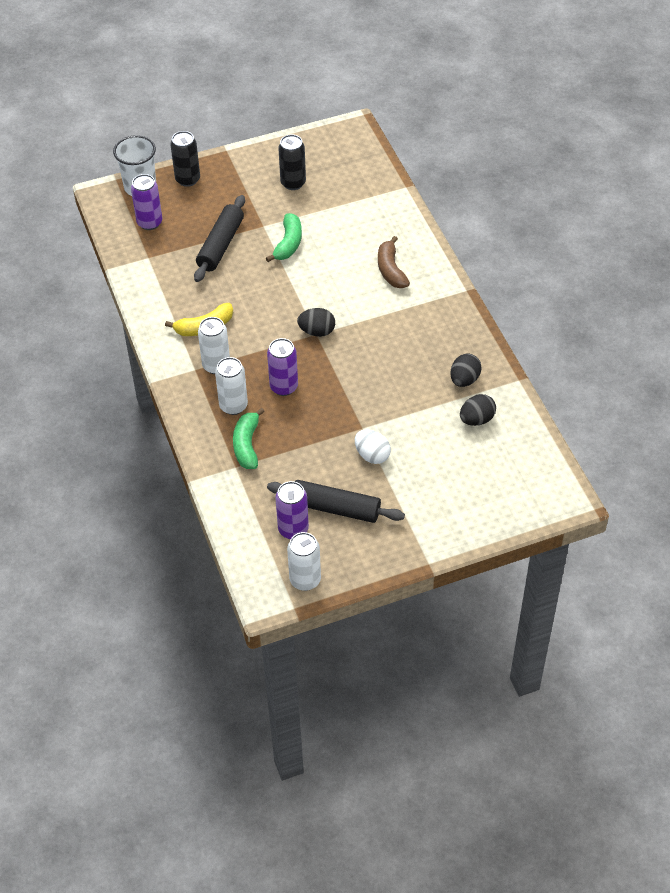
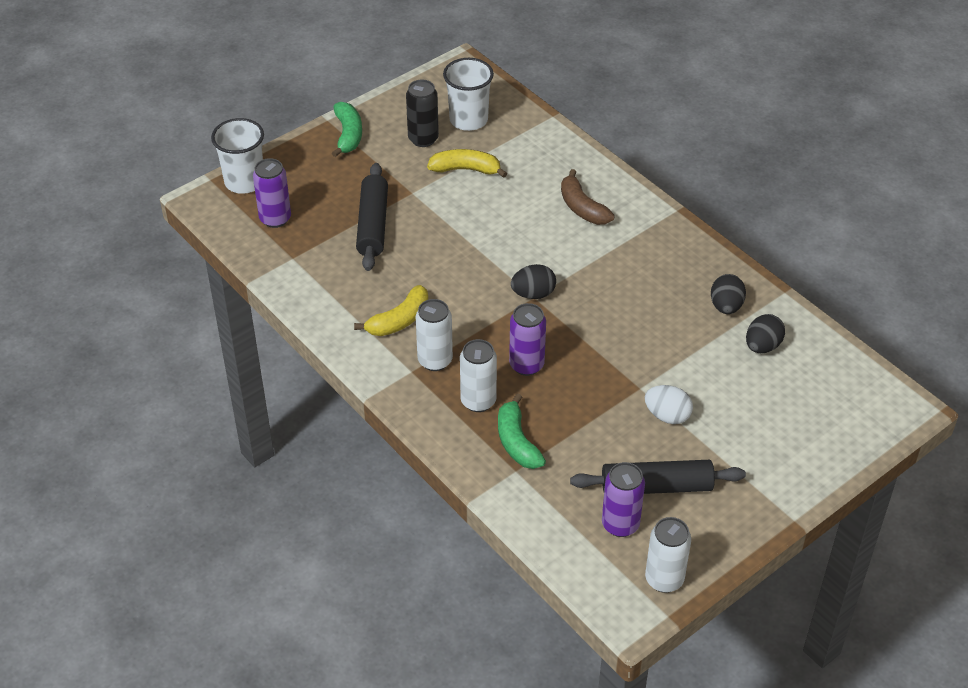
camera: 20 degrees left, 5 degrees down
black can [170,131,200,187] -> none
green banana [266,213,302,262] -> green banana moved to [332,102,362,157]
none -> yellow banana [427,149,507,178]
none -> white cup [443,58,494,131]

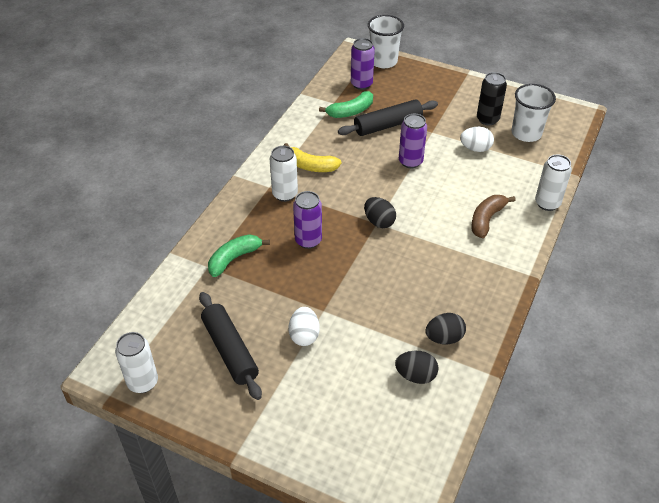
camera: 65 degrees right, 0 degrees up
green banana [332,102,362,157] -> green banana moved to [319,91,373,118]
yellow banana [427,149,507,178] -> white egg [460,127,494,152]
white can [460,339,497,412] -> white can moved to [535,155,572,211]
purple can [602,462,645,537] -> purple can moved to [399,114,427,168]

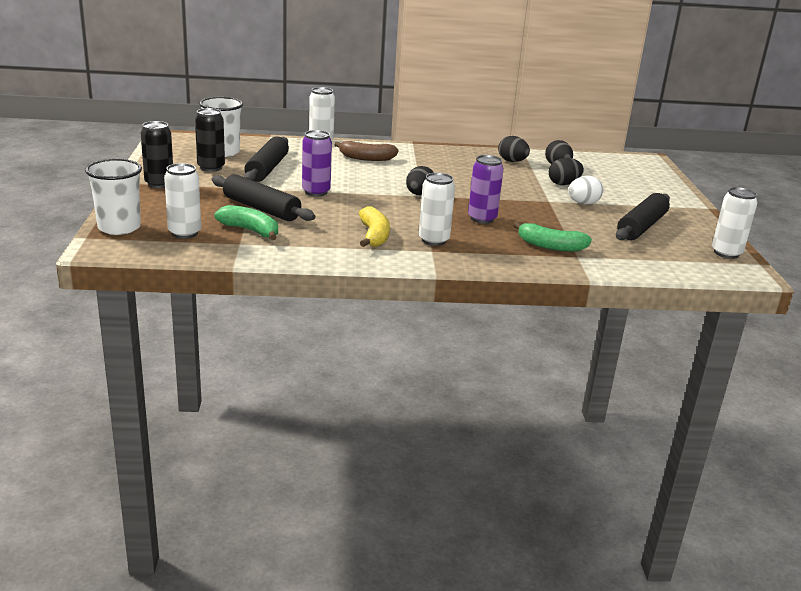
camera: 120 degrees left, 20 degrees down
purple can [351,38,375,90] -> white can [164,163,201,239]
white egg [460,127,494,152] -> black rolling pin [244,136,289,182]
none -> black can [141,121,173,188]
none -> black egg [549,158,584,185]

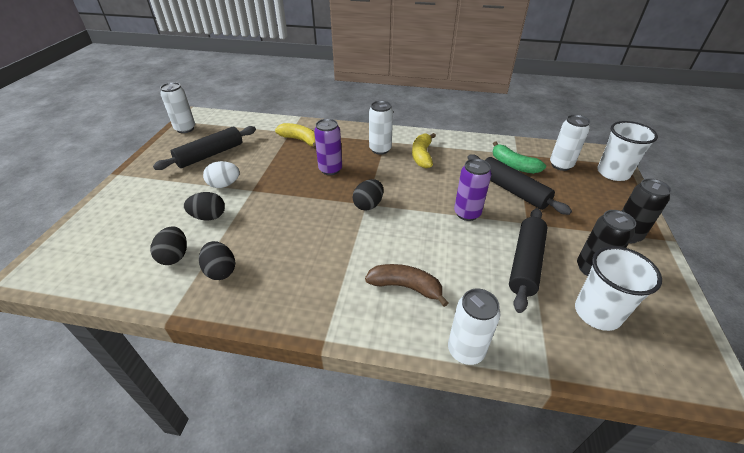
camera: 165 degrees left, 15 degrees up
green banana [514,222,592,252] -> yellow banana [275,123,316,149]

